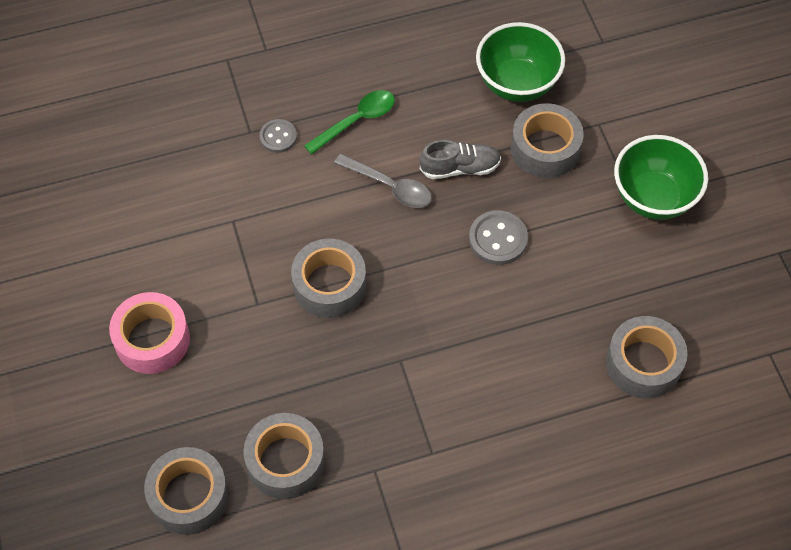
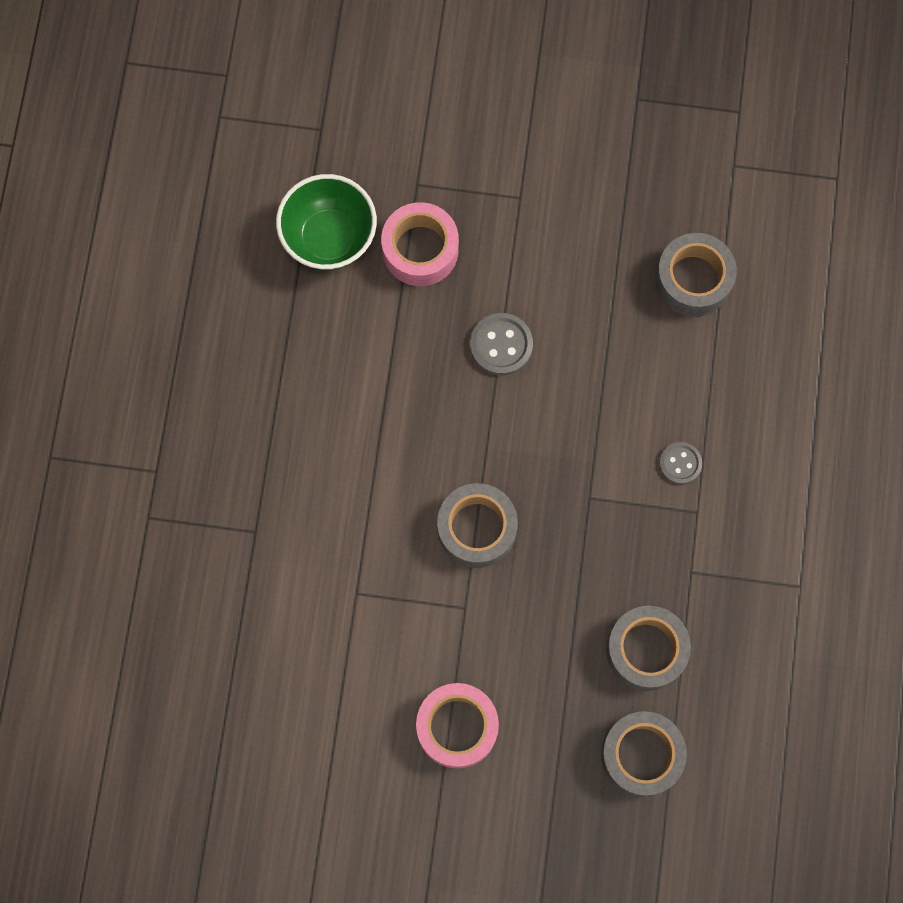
camera: 65 degrees left, 15 degrees up
grey button [260,119,297,153] -> grey button moved to [659,442,702,484]
green spoon [304,90,395,155] -> none
grey spoon [334,154,432,208] -> none
grey shoe [420,140,501,179] -> none
grey tape [511,103,584,178] -> pink tape [381,202,459,286]
green bowl [614,135,708,220] -> none

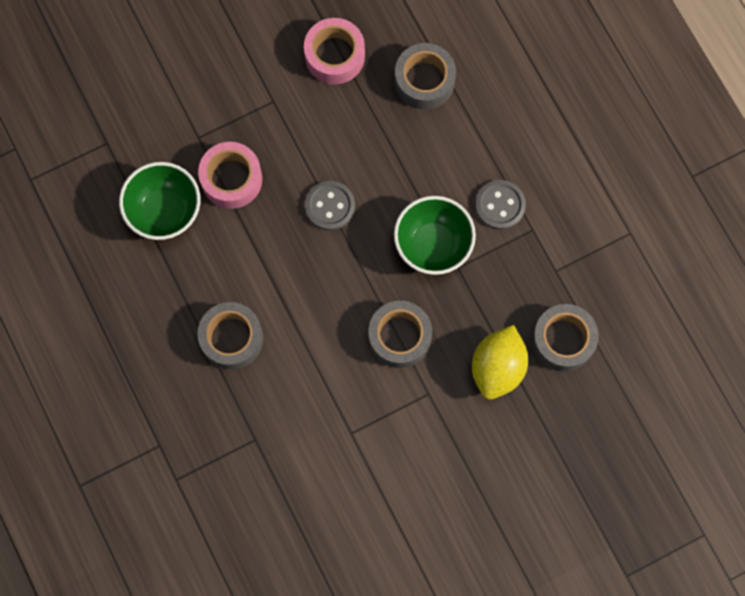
camera: 35 degrees left, 0 degrees up
pink tape [416,683,499,769] -> pink tape moved to [304,18,365,84]
grey tape [601,711,687,797] -> grey tape moved to [197,302,263,370]
grey button [659,442,702,484] -> grey button [475,180,526,230], size x1.51
none -> green bowl [394,196,476,275]
none -> yellow lemon [472,325,528,400]

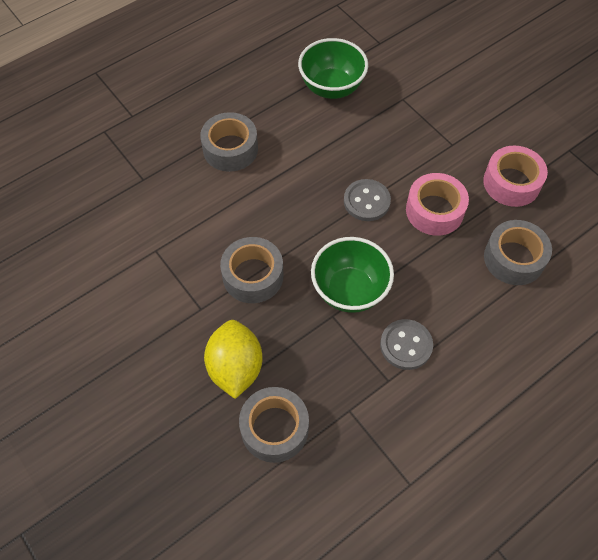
camera: 80 degrees right, 15 degrees down
pink tape [198,142,262,209] -> pink tape moved to [406,173,469,236]
yellow lemon [472,325,528,400] -> yellow lemon turned 75 degrees clockwise [204,320,263,399]

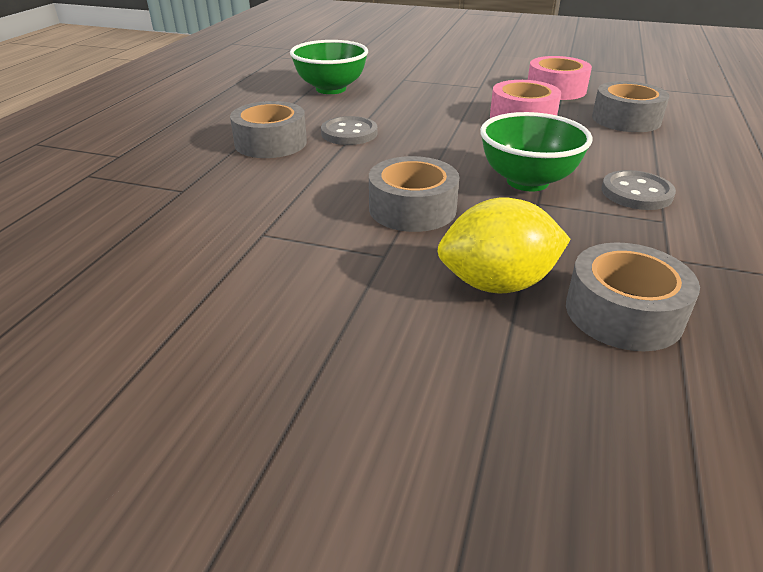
camera: 35 degrees left, 25 degrees down
yellow lemon [204,320,263,399] -> yellow lemon turned 60 degrees counterclockwise [437,198,571,293]
grey button [344,179,391,221] -> grey button moved to [321,116,377,145]

